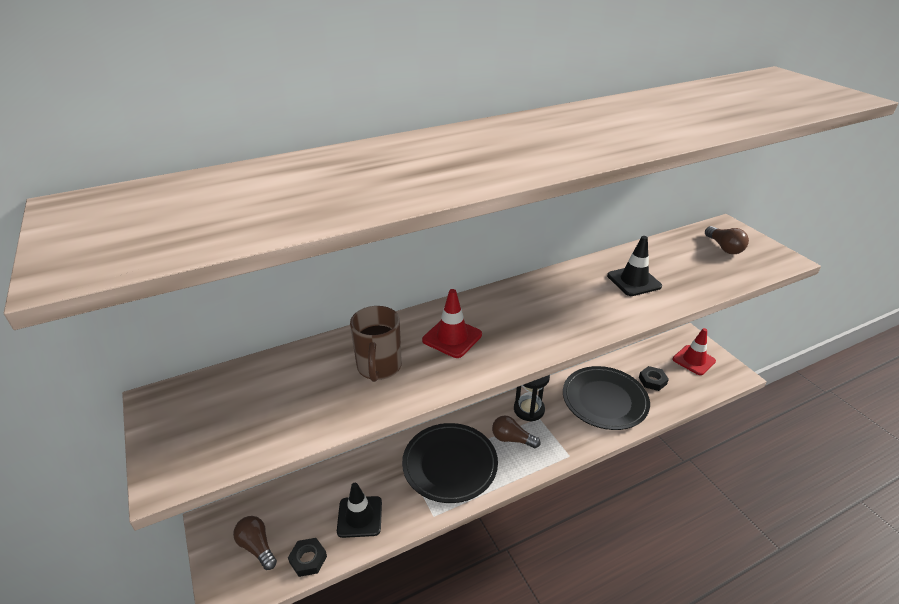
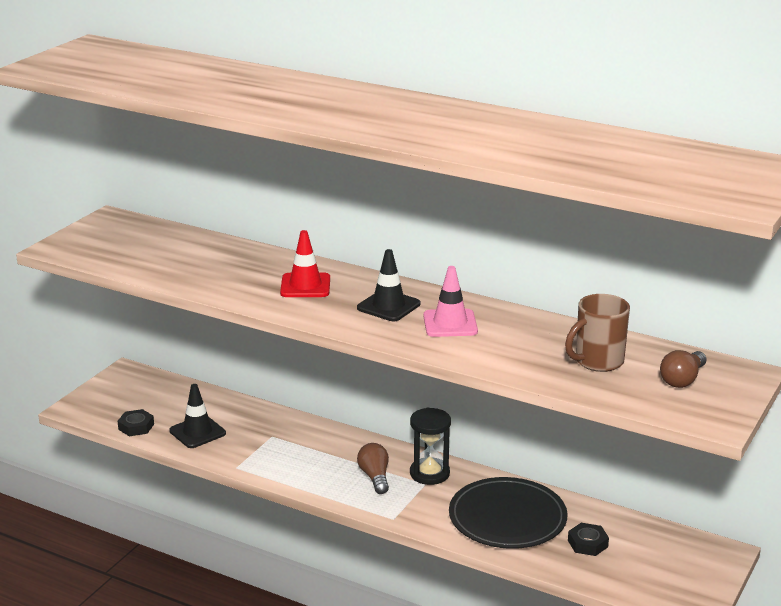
camera: 55 degrees right, 10 degrees down
brown light bulb [233,516,277,570] -> none
brown mug [350,306,402,382] -> brown mug moved to [565,294,630,372]
black plate [402,423,498,503] -> none
black traffic cone [607,236,662,296] -> black traffic cone moved to [357,249,420,321]
red traffic cone [673,328,716,375] -> none
none -> pink traffic cone [423,266,478,337]

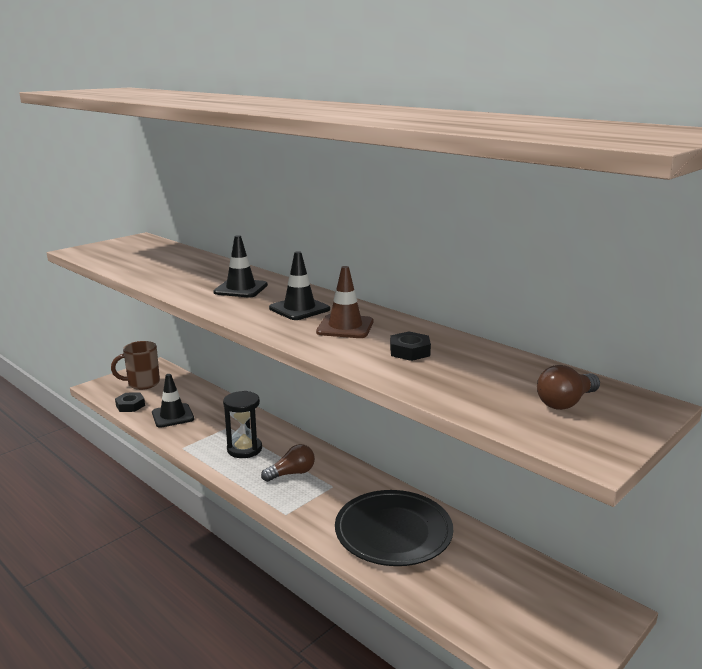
camera: 15 degrees right, 5 degrees down
red traffic cone [280,230,330,297] -> black traffic cone [214,235,268,298]
brown light bulb [357,443,389,494] -> brown light bulb turned 60 degrees clockwise [261,444,315,482]
black hourglass [410,408,451,485] -> black hourglass moved to [223,391,262,458]
pink traffic cone [423,266,478,337] -> brown traffic cone [316,266,374,338]
brown mug [565,294,630,372] -> brown mug moved to [111,341,160,390]
black nut [568,523,609,556] -> black nut moved to [390,331,431,361]

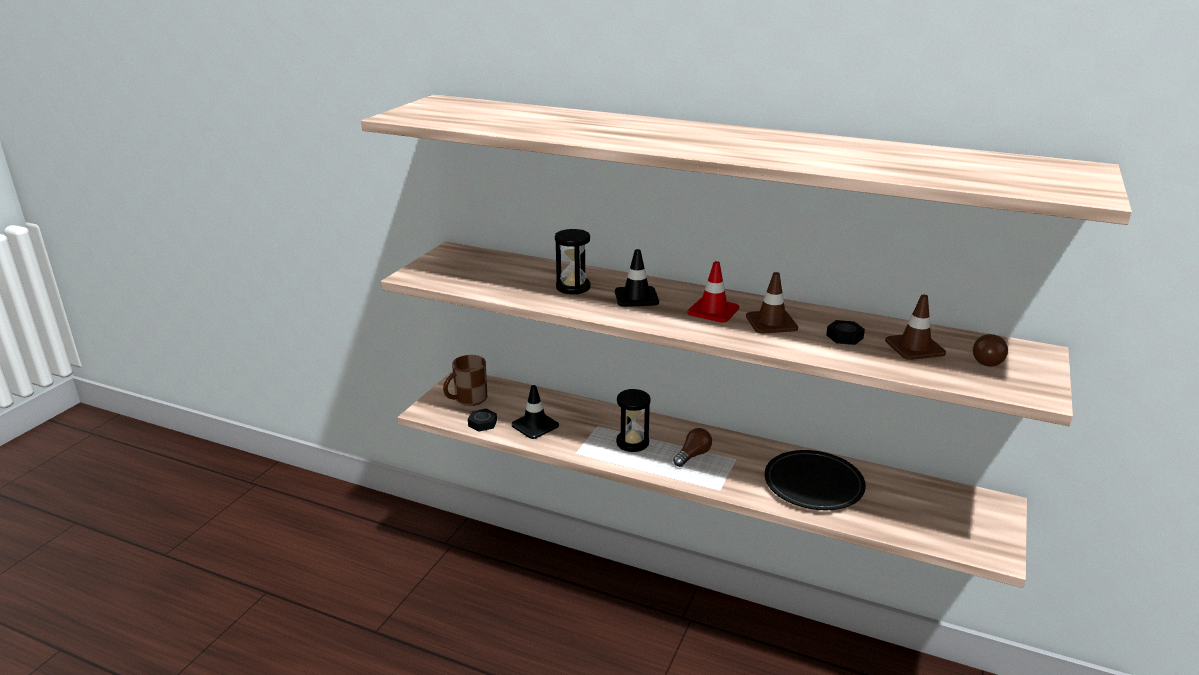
camera: 20 degrees left, 5 degrees up
black traffic cone [269,251,330,320] -> red traffic cone [687,261,739,323]
none -> black hourglass [555,229,590,294]
none -> brown traffic cone [885,295,946,360]

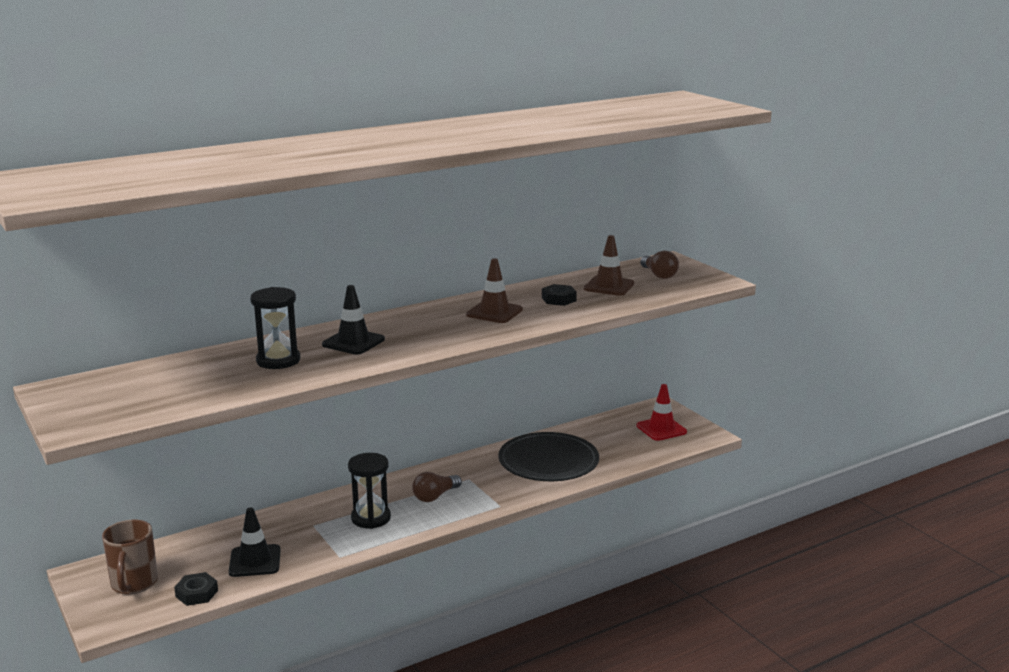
camera: 55 degrees left, 5 degrees down
brown light bulb [673,428,712,467] -> brown light bulb turned 120 degrees counterclockwise [412,472,462,502]
red traffic cone [687,261,739,323] -> red traffic cone moved to [637,384,687,441]

